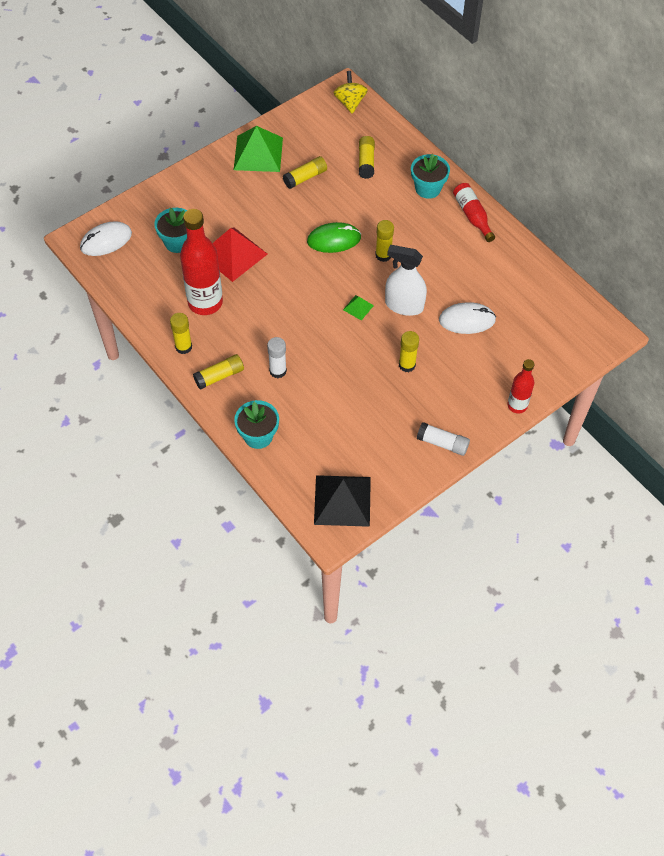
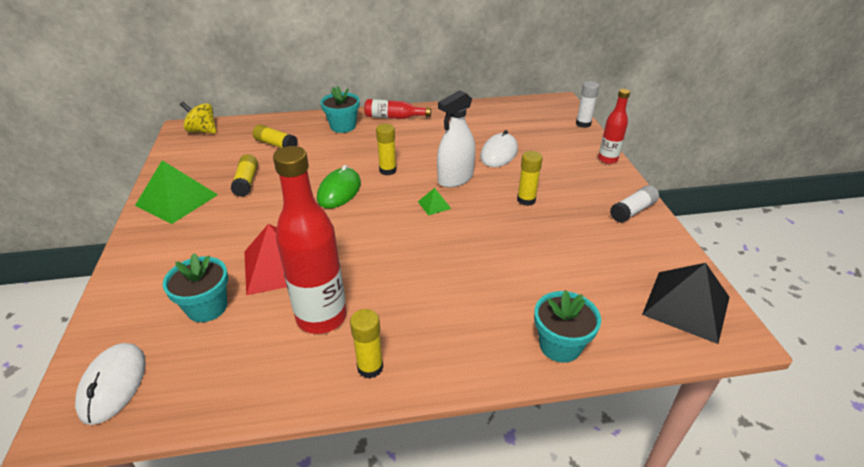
camera: 60 degrees left, 20 degrees down
yellow glue stick [193,354,244,390] -> none
white glue stick [267,337,287,378] -> white glue stick moved to [576,81,600,128]

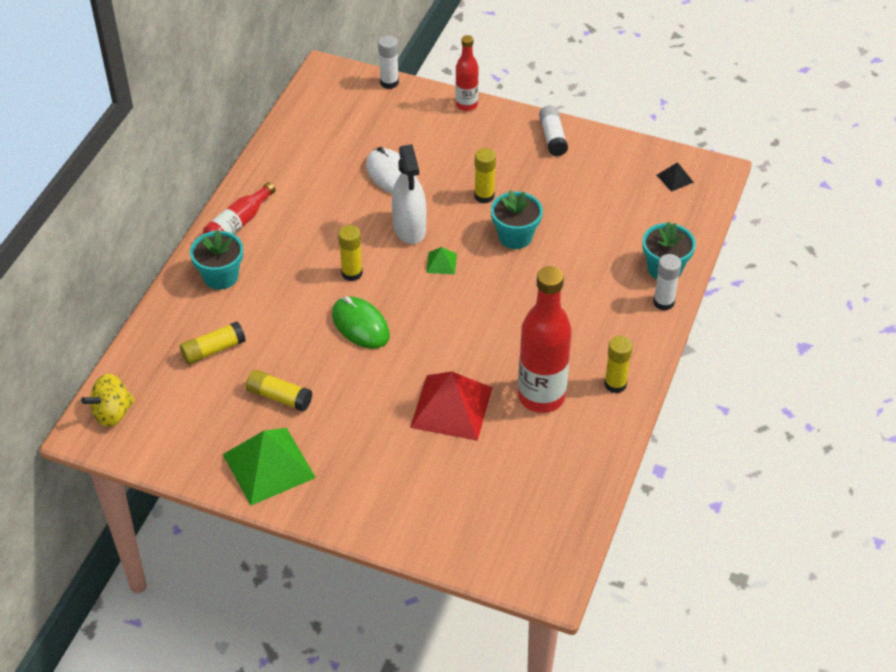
camera: 60 degrees left, 10 degrees up
white mouse [75,343,146,425] -> none
turquoise flower pot [163,253,228,322] -> turquoise flower pot moved to [491,190,543,249]
black pyramid [642,263,730,344] -> black pyramid [657,162,694,192], size x0.45
none -> white glue stick [653,254,682,311]

